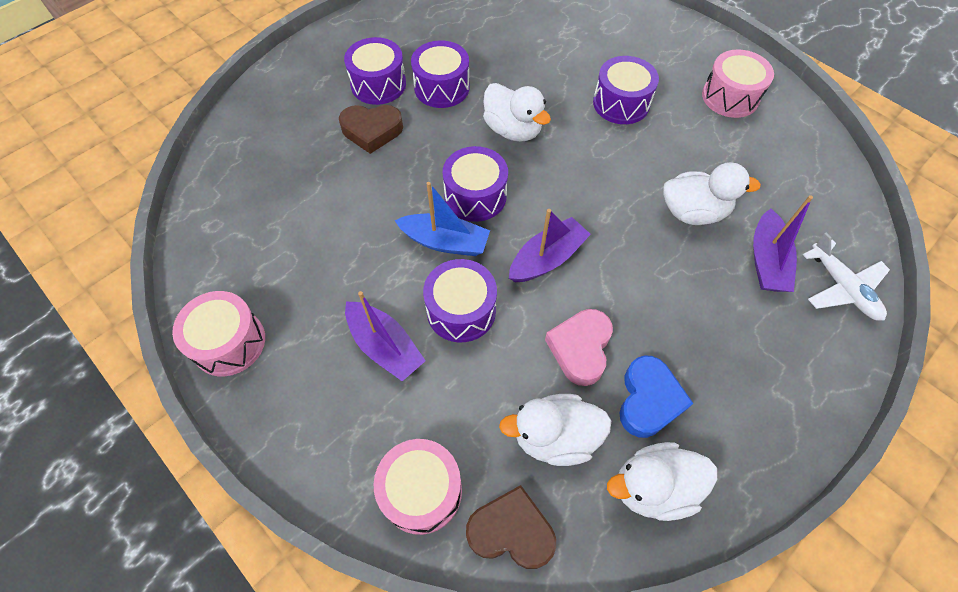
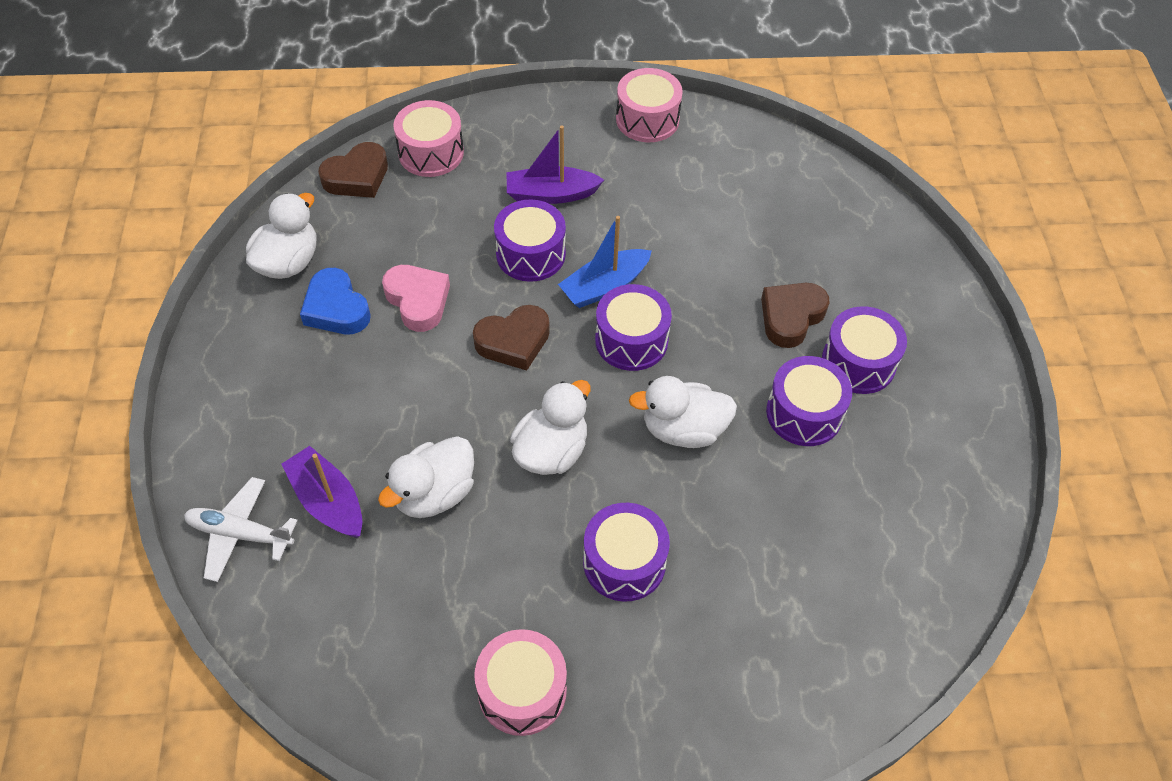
camera: 130 degrees right, 5 degrees down
white duck [499,394,611,466] -> white duck moved to [510,380,591,475]
purple boat [509,209,591,282] -> brown heart [473,305,550,370]

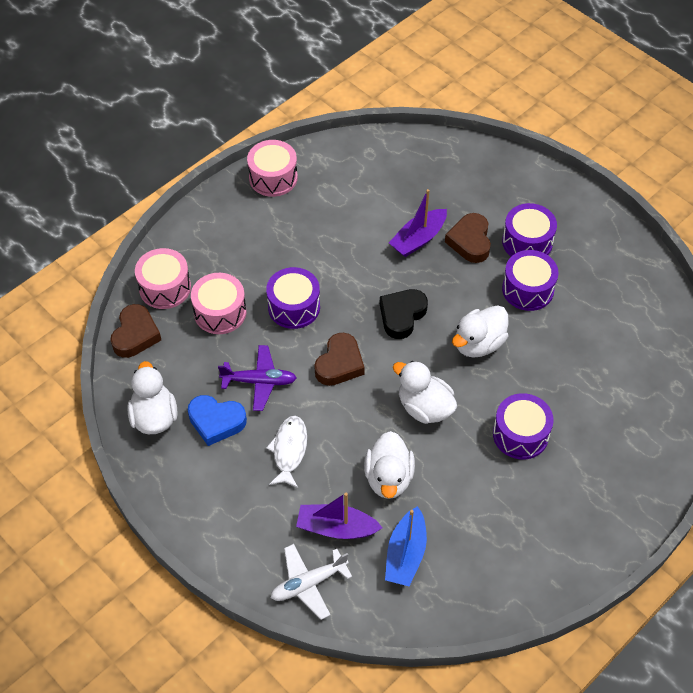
camera: 40 degrees left, 0 degrees up
pink heart [382,265,450,332] -> purple plane [218,345,296,411]
pink drum [474,629,567,736] -> pink drum moved to [191,273,246,334]
purple boat [507,125,604,204] -> purple boat moved to [389,189,447,257]
white duck [510,380,591,475] -> white duck turned 45 degrees counterclockwise [393,361,457,424]
blue boat [558,216,652,308] -> blue boat moved to [385,506,427,586]
purple drum [595,284,672,371] -> black heart [380,289,428,339]
none -> white fish [266,416,307,488]

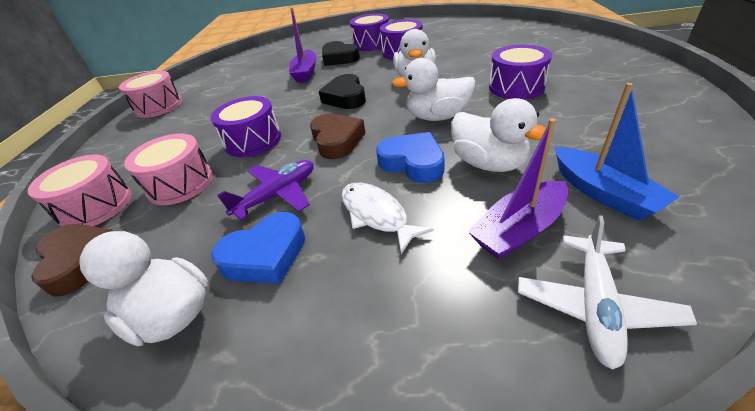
camera: 40 degrees left, 15 degrees down
brown heart [445,213,491,263] -> black heart [322,41,360,66]
none -> blue heart [376,132,445,183]

